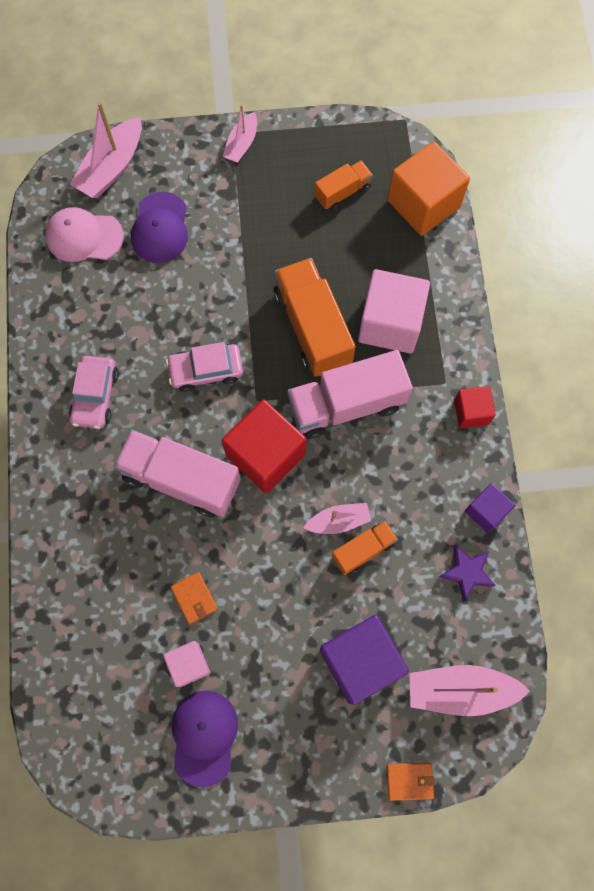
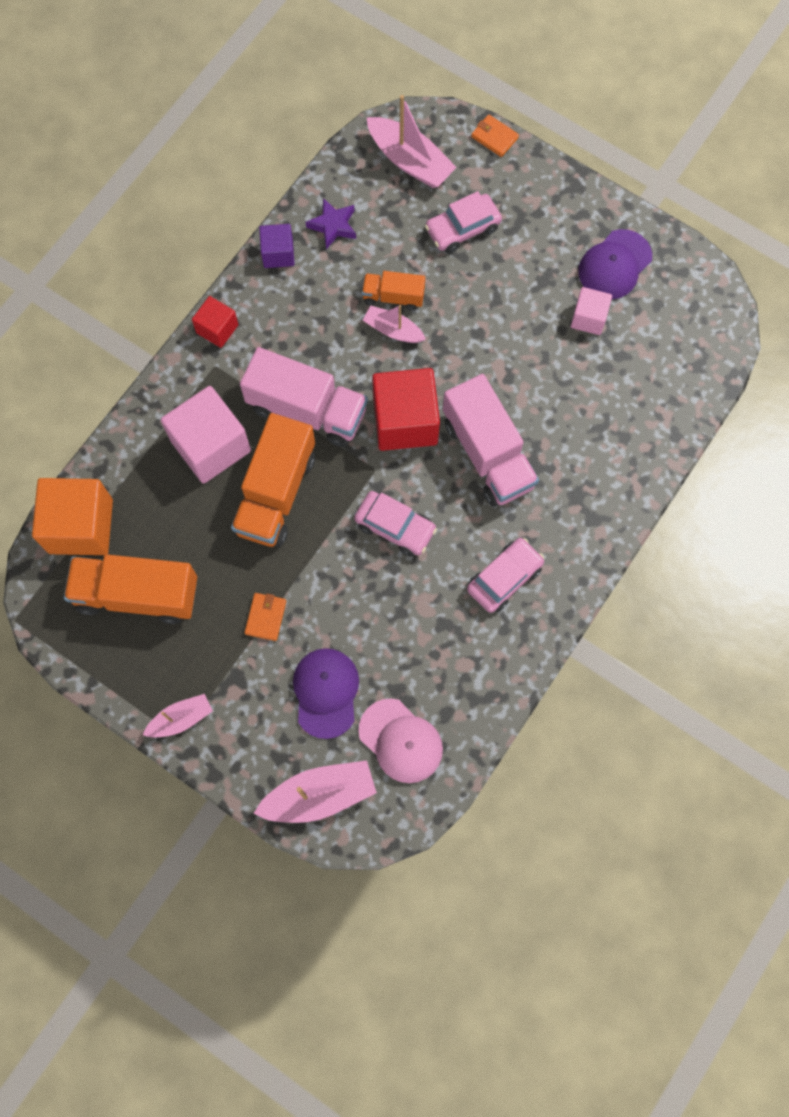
camera: 140 degrees left, 0 degrees up
purple cap [131,192,188,263] -> purple cap turned 45 degrees counterclockwise [293,648,359,739]
orange wallet [171,572,218,624] -> orange wallet moved to [244,593,286,641]
orange truck [315,161,373,210] -> orange truck [64,554,197,624], size x1.87
purple cube [320,615,409,705] -> pink car [425,191,502,253]

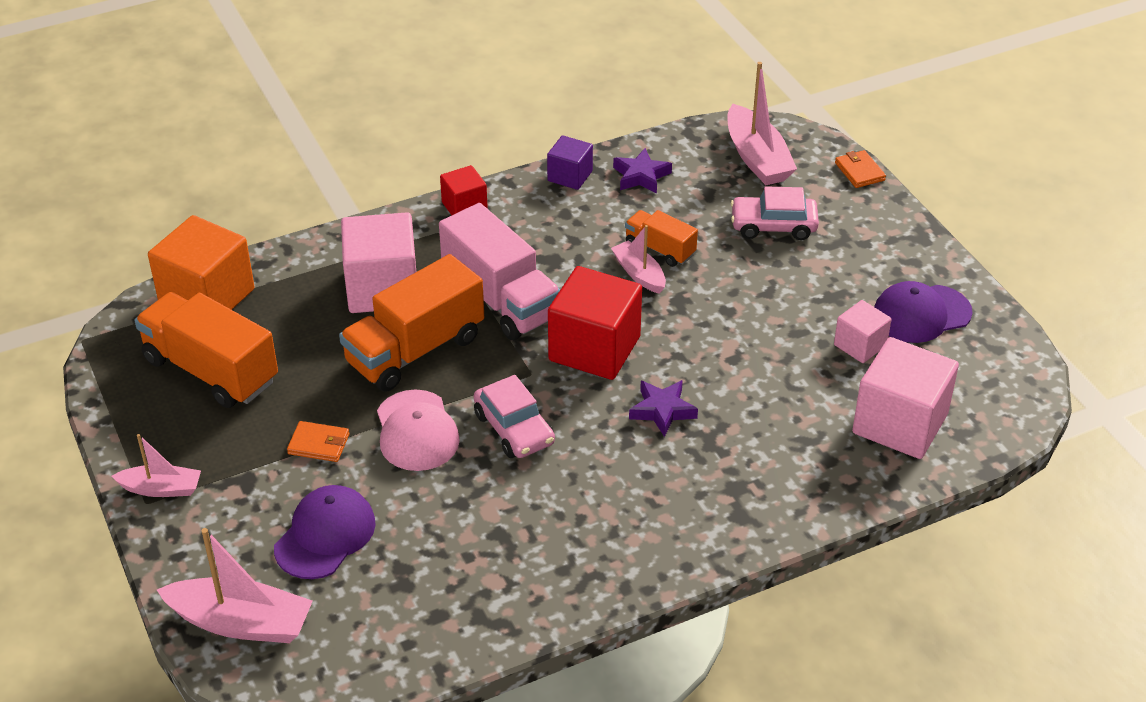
camera: 30 degrees right, 30 degrees down
orange wallet [244,593,286,641] -> orange wallet turned 60 degrees clockwise [287,421,349,462]
pink cap [358,699,443,783] -> pink cap moved to [377,389,460,471]
pink truck [443,374,539,507] -> purple star [629,380,698,437]
pink car [467,538,544,613] -> none
none -> pink cube [852,337,959,459]

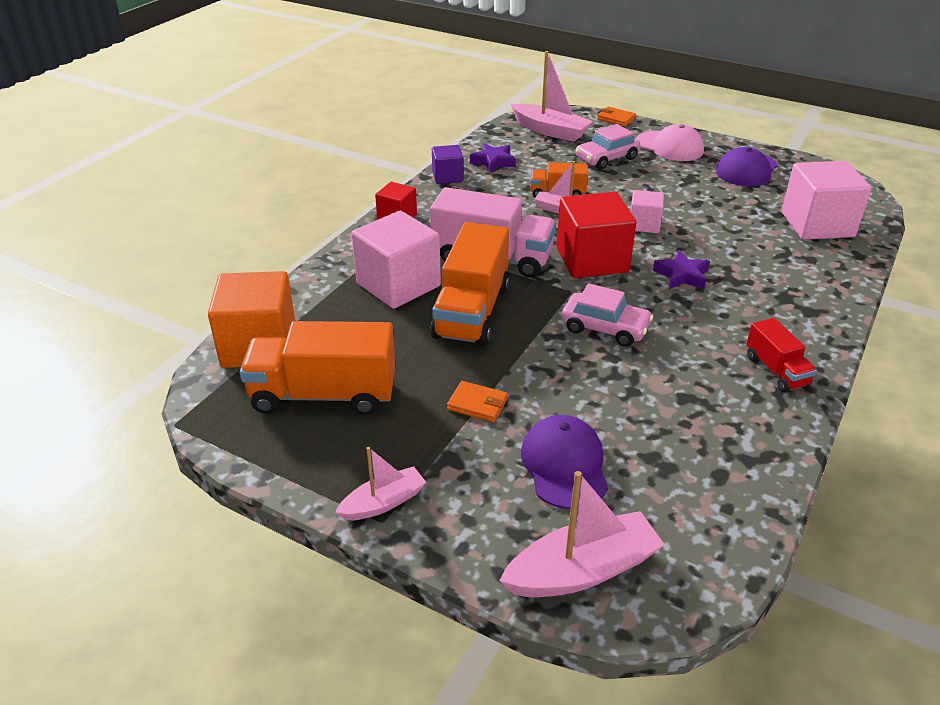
camera: 35 degrees left, 5 degrees down
orange wallet [287,421,349,462] -> orange wallet turned 45 degrees clockwise [447,381,508,422]
pink cap [377,389,460,471] -> pink cap moved to [636,124,704,161]
pink cube [834,300,892,363] -> pink cube moved to [630,190,664,233]
none -> red truck [746,318,817,392]

